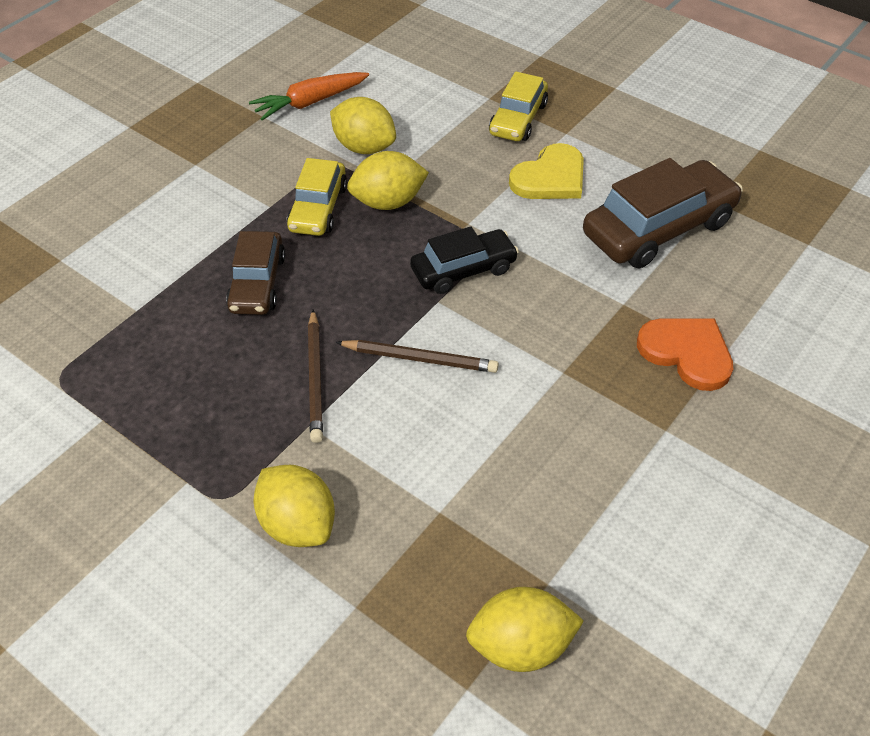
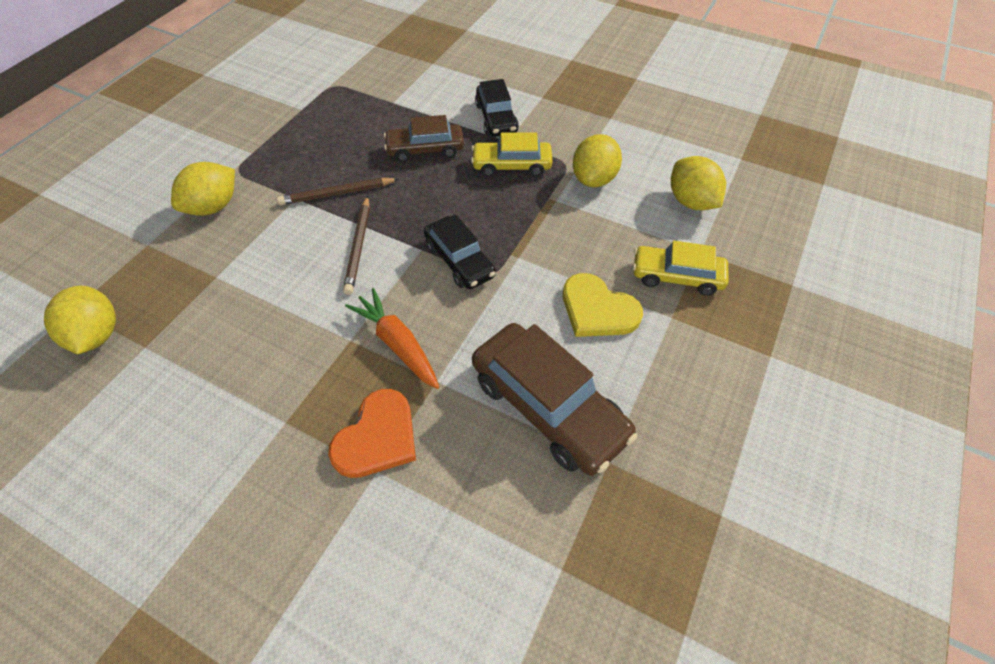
camera: 80 degrees right, 5 degrees up
orange carrot [249,72,369,120] -> orange carrot moved to [345,288,439,389]
yellow lemon [347,151,429,210] -> yellow lemon moved to [671,156,726,210]
none -> black car [475,79,519,137]

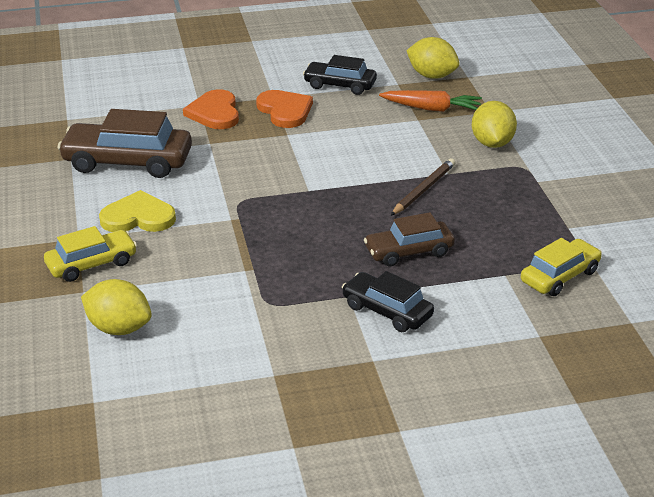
camera: 140 degrees right, 20 degrees down
brown pencil [343,196,370,295] -> none
orange carrot [345,288,439,389] -> orange carrot moved to [379,90,482,112]
brown car [384,115,464,162] -> brown car turned 150 degrees counterclockwise [364,212,455,267]
black car [424,215,496,289] -> black car moved to [303,55,377,95]
yellow car [471,133,552,177] -> yellow car moved to [521,238,602,296]
yellow lemon [573,134,622,187] -> none
none -> orange heart [256,90,313,128]

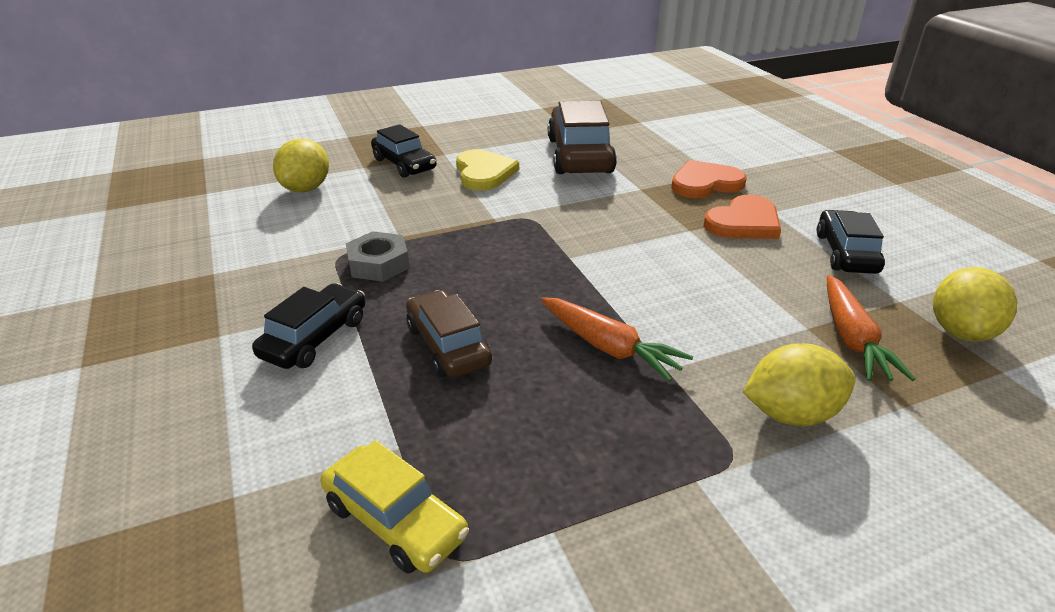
camera: 80 degrees right, 0 degrees up
yellow car [44,226,137,282] -> black car [371,124,436,178]
brown pencil [391,158,455,216] -> orange carrot [541,297,693,382]
none -> grey nut [346,231,410,282]

